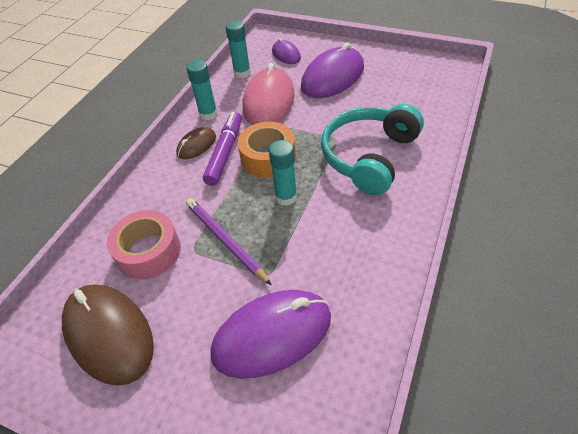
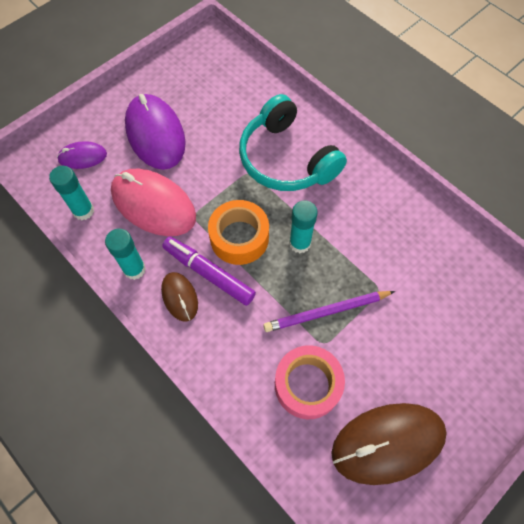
camera: 70 degrees left, 15 degrees up
purple mouse [210,290,331,379] -> none

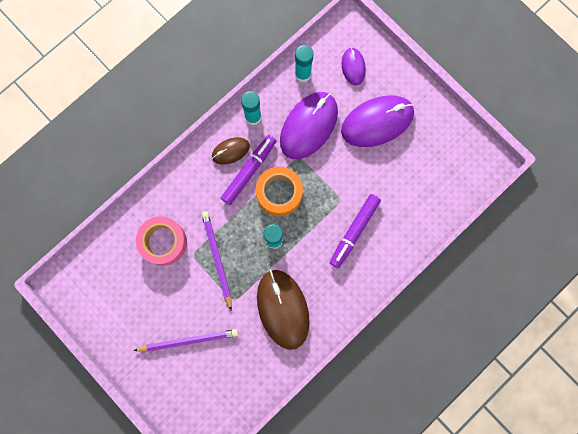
camera: 90 degrees right, 15 degrees up
pink mouse [111,168,196,236] -> purple mouse [280,92,338,159]
turquoise headphones [239,94,347,191] -> purple marker [330,194,381,268]
brown mouse [331,403,447,485] -> brown mouse moved to [257,270,310,350]
none -> purple pencil [133,329,238,352]

